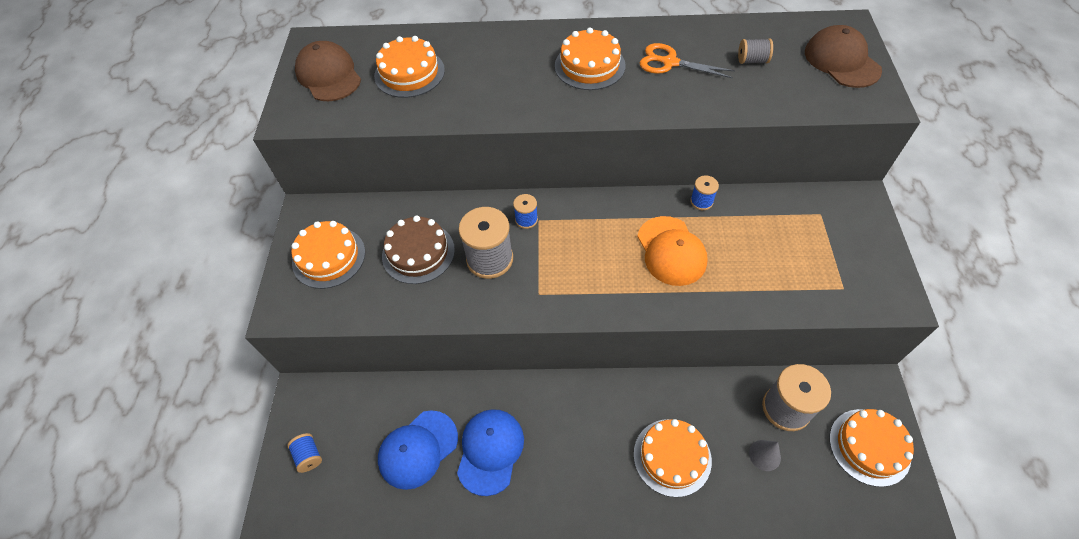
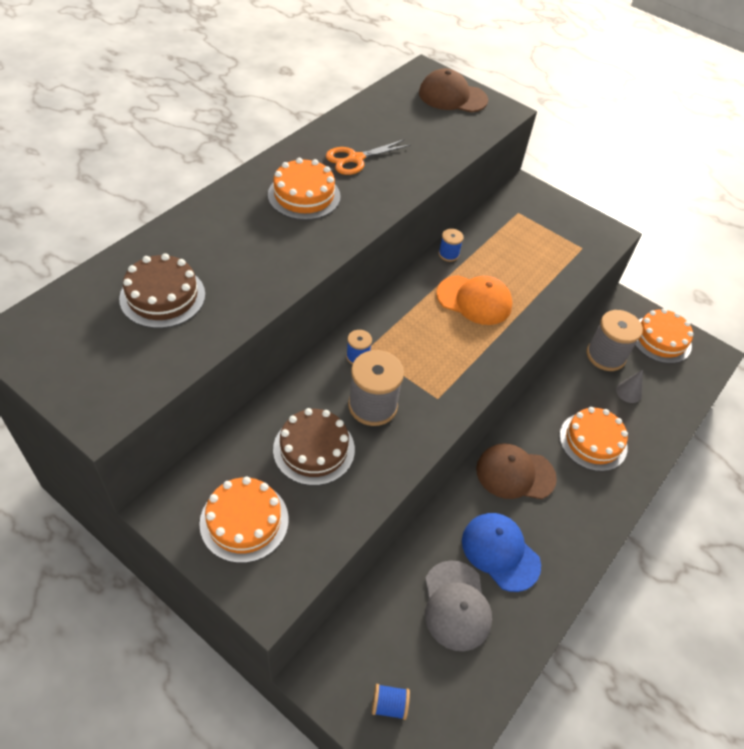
camera: 60 degrees left, 5 degrees down
brown cap [295,41,361,101] -> brown cap moved to [476,443,557,499]
orange cake [374,36,445,98] -> brown cake [119,253,205,328]
blue cap [378,410,458,490] -> grey cap [425,560,492,651]
grey spool [738,38,773,64] -> none

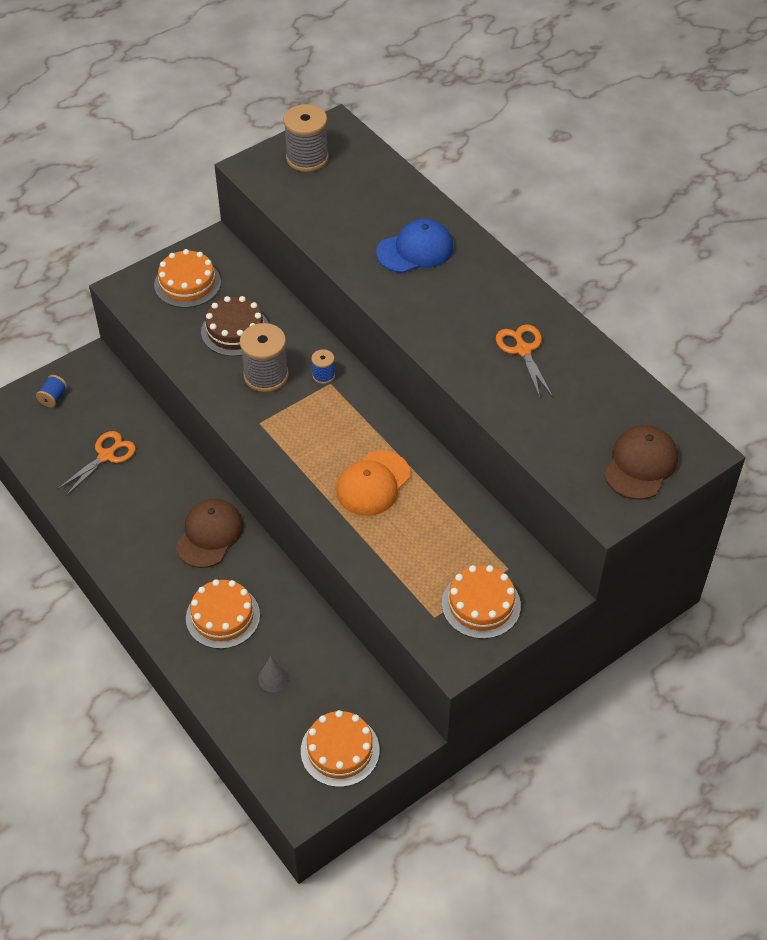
camera: 110 degrees right, 0 degrees up
brown cake [119,253,205,328] -> none
orange cake [268,158,340,220] -> orange cake moved to [442,565,521,639]
grey cap [425,560,492,651] -> orange scissors [57,431,136,496]
blue spool [439,229,464,262] -> none
blue cap [462,513,541,592] -> blue cap moved to [376,219,453,273]
grey spool [587,310,643,371] -> grey spool moved to [283,104,329,172]

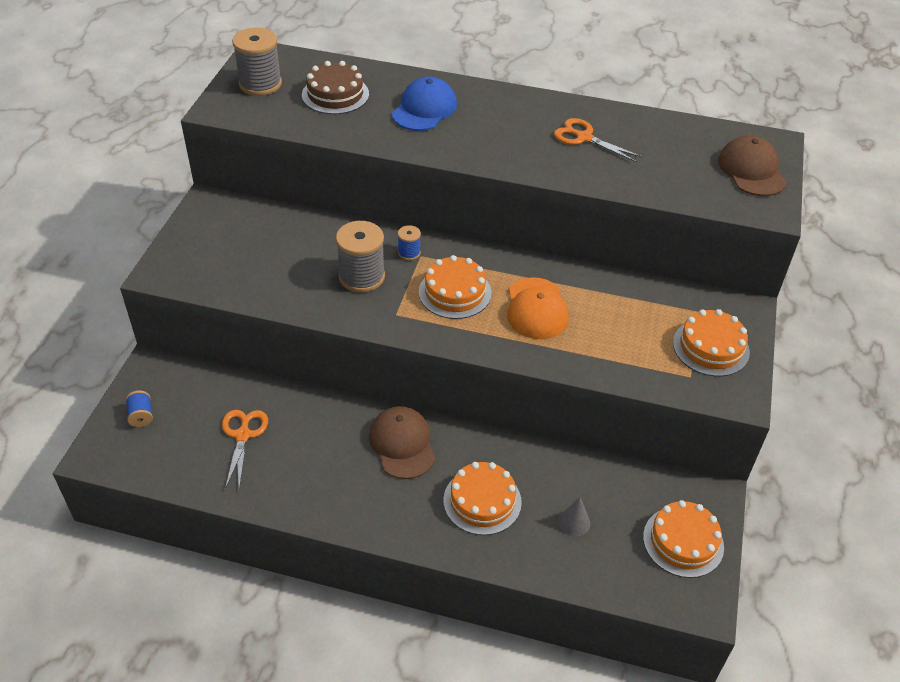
camera: 40 degrees left, 5 degrees down
orange cake [154,249,221,308] -> orange cake moved to [419,255,491,319]
brown cake [201,296,269,356] -> brown cake moved to [302,61,369,114]

